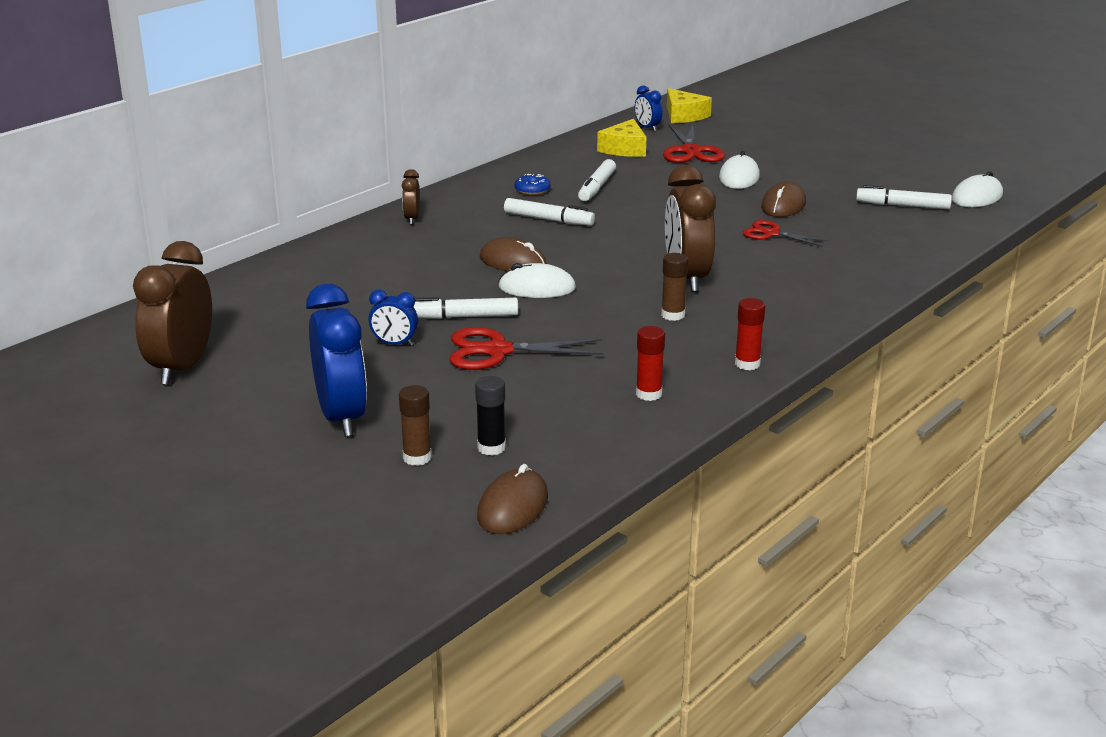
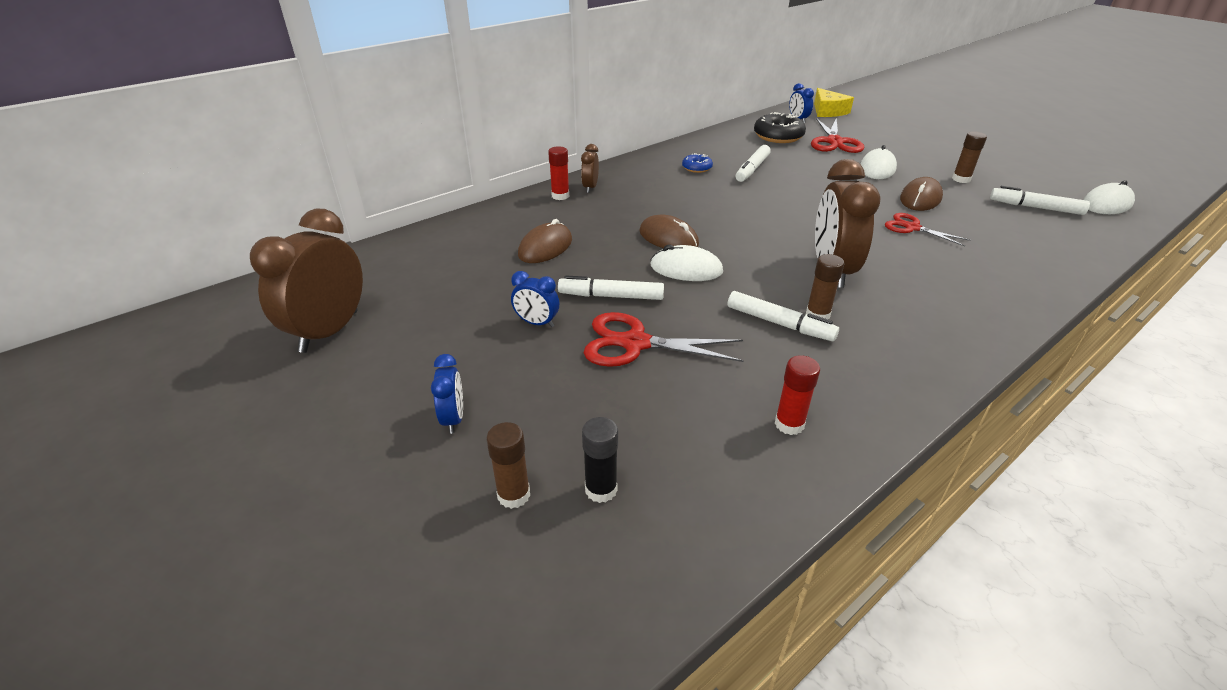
camera: 10 degrees right, 10 degrees up
blue clock [306,284,367,437] -> blue clock [431,354,463,434], size x0.48
brown mouse [477,464,548,534] -> brown mouse moved to [518,219,572,263]
white marker [504,198,595,226] -> white marker moved to [728,291,839,341]
yellow cheese [597,119,646,157] -> black donut [754,112,806,143]
red glue stick [735,298,765,370] -> red glue stick moved to [548,146,569,200]
none -> brown glue stick [952,131,987,183]

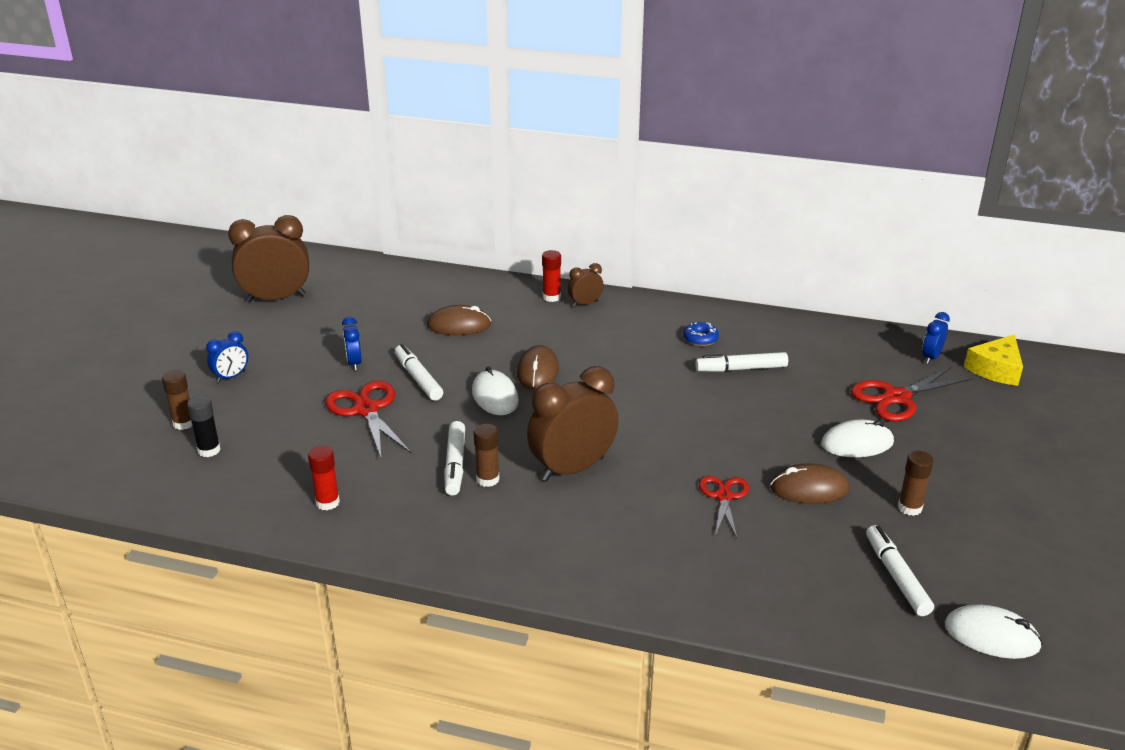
camera: 55 degrees right, 5 degrees down
black donut [754,112,806,143] -> none

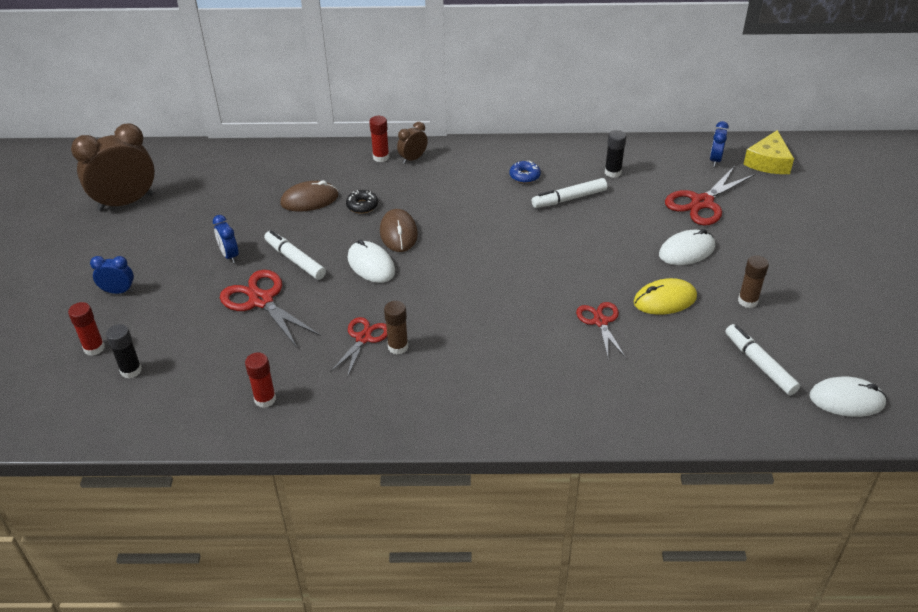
camera: 15 degrees left, 10 degrees up
brown glue stick [162,370,192,430] -> red glue stick [68,302,105,356]
blue clock [206,331,248,382] -> blue clock turned 120 degrees counterclockwise [90,256,134,294]
white marker [444,421,465,496] -> red scissors [330,317,387,378]
brown clock [527,366,619,481] -> none
brown mouse [770,463,849,504] -> yellow mouse [633,278,697,315]
none -> black donut [346,190,378,214]
none -> black glue stick [605,130,626,178]

